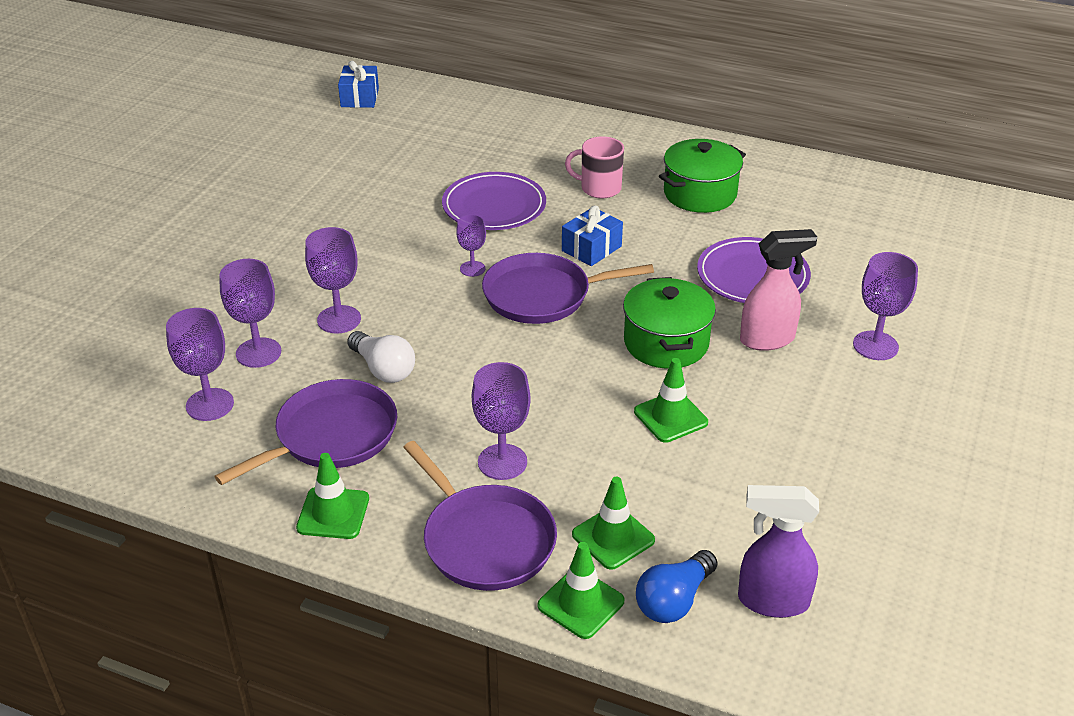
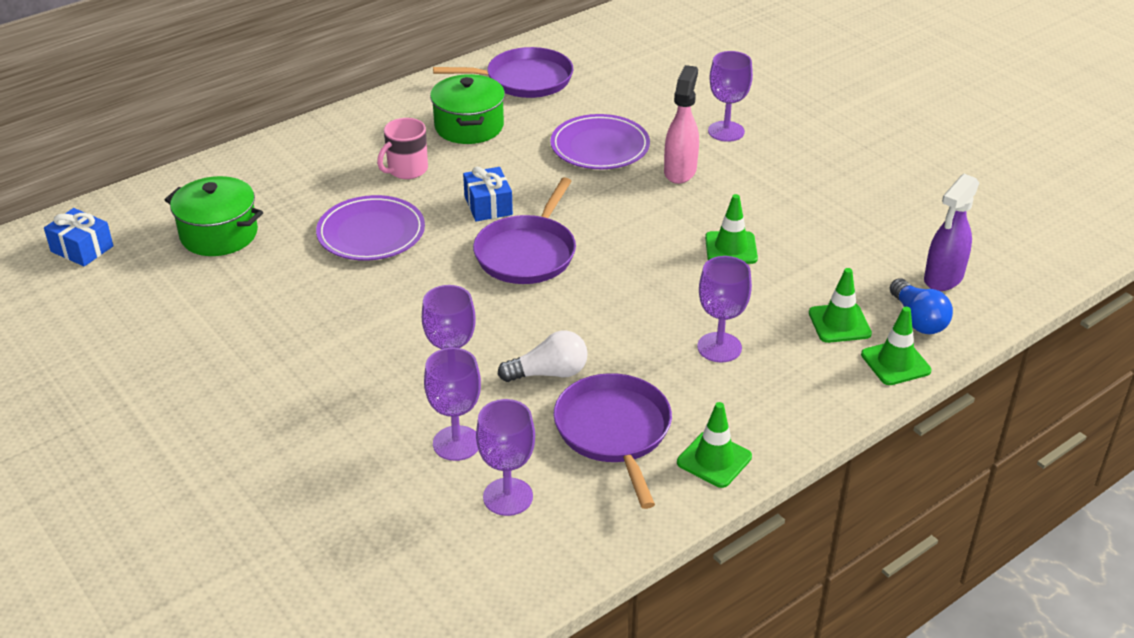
camera: 60 degrees left, 0 degrees up
purple pan [403,441,557,591] -> purple pan moved to [433,47,573,98]
purple goblet [456,214,486,277] -> none
green pot [623,277,716,369] -> green pot moved to [165,176,263,256]

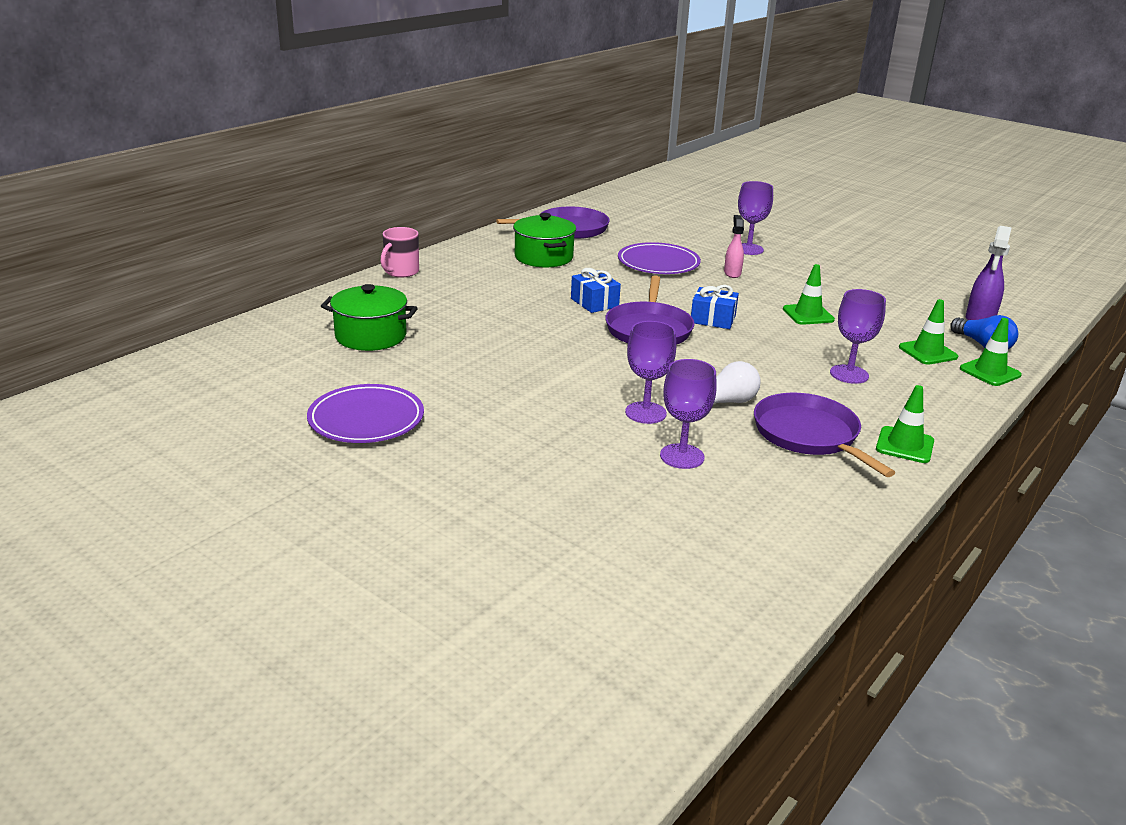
camera: 15 degrees left, 10 degrees down
blue gift [44,208,114,267] -> blue gift moved to [691,285,739,329]
purple plate [316,195,425,261] -> purple plate moved to [307,384,424,443]
pink mug [377,118,428,179] -> pink mug moved to [381,227,419,278]
purple goblet [476,399,535,516] -> none
pink spray bottle [664,65,699,184] -> pink spray bottle [724,215,744,278], size x0.65

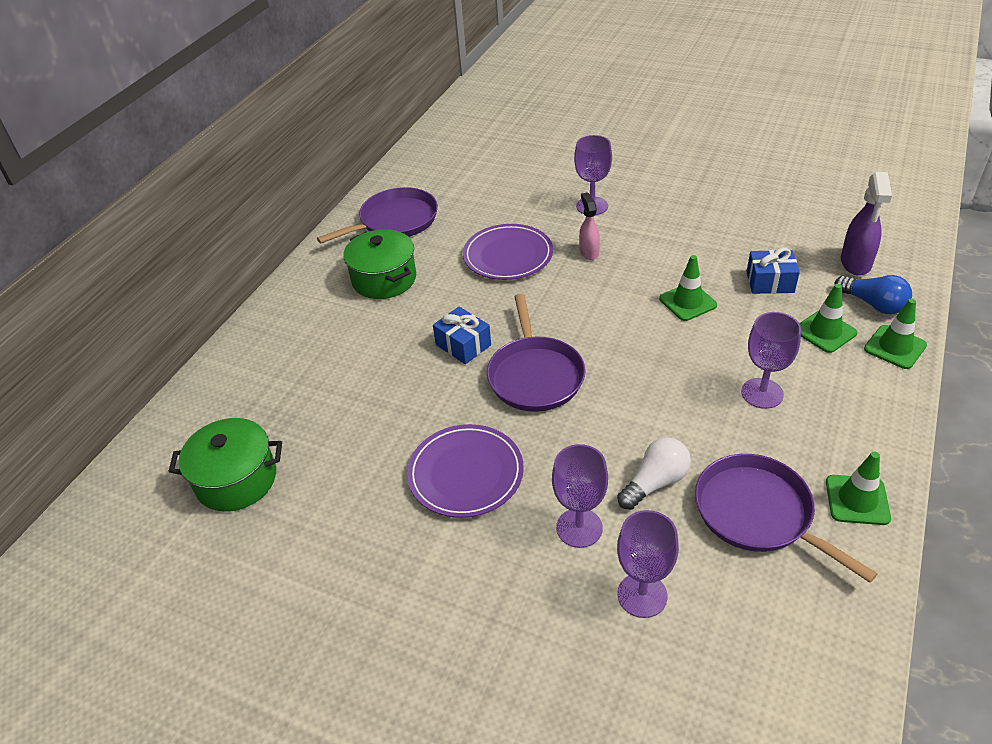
camera: 10 degrees left, 15 degrees up
purple plate [307,384,424,443] -> purple plate moved to [407,424,524,518]
pink mug [381,227,419,278] -> none
blue gift [691,285,739,329] -> blue gift moved to [746,248,800,294]

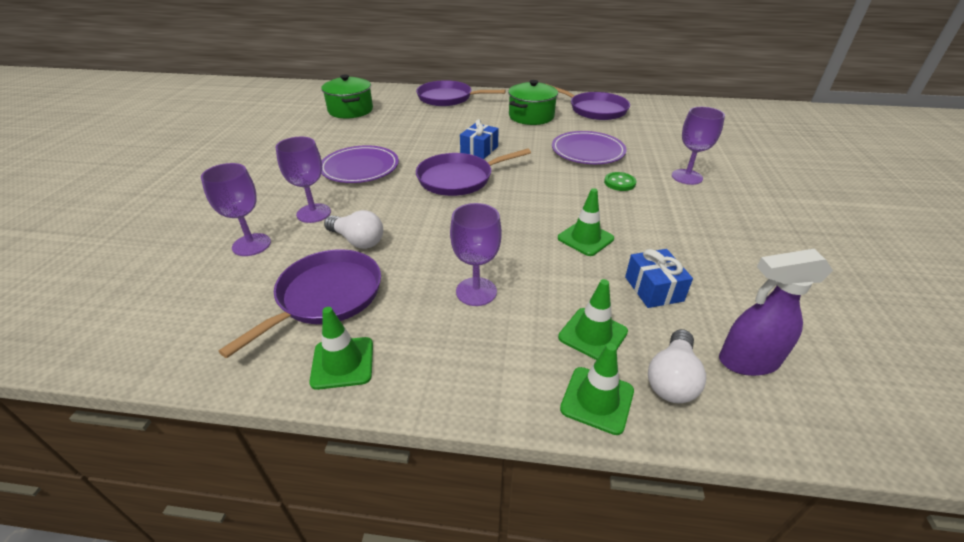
camera: 70 degrees right, 5 degrees down
pink spray bottle [579,192,600,260] -> green button [604,172,636,191]
blue light bulb [834,275,912,314] -> white light bulb [648,329,706,403]
none -> purple pan [416,80,506,106]

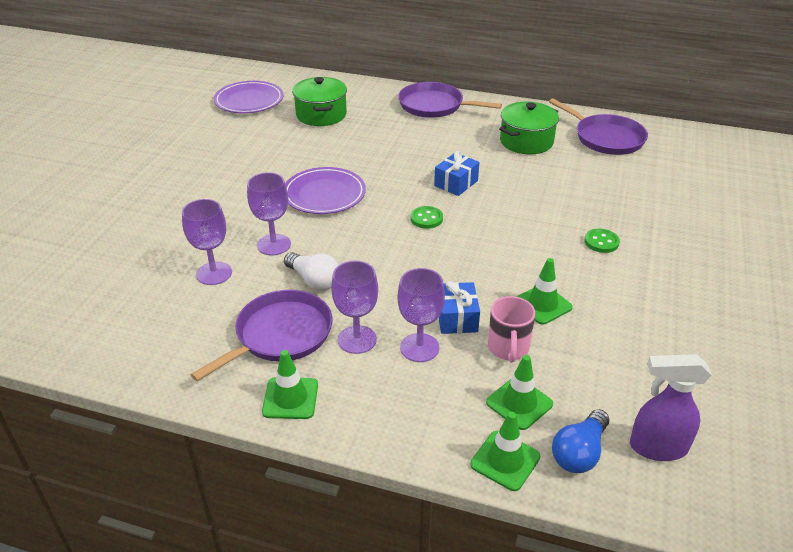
camera: 10 degrees right, 0 degrees up
purple pan [416,148,531,196] -> green button [410,206,443,229]
purple plate [552,131,626,164] -> purple plate moved to [214,81,284,113]
blue gift [625,249,693,308] -> blue gift moved to [438,281,480,334]
white light bulb [648,329,706,403] -> blue light bulb [552,409,609,473]
purple goblet [672,107,725,185] -> purple goblet moved to [331,261,378,354]
none -> pink mug [488,296,535,363]

